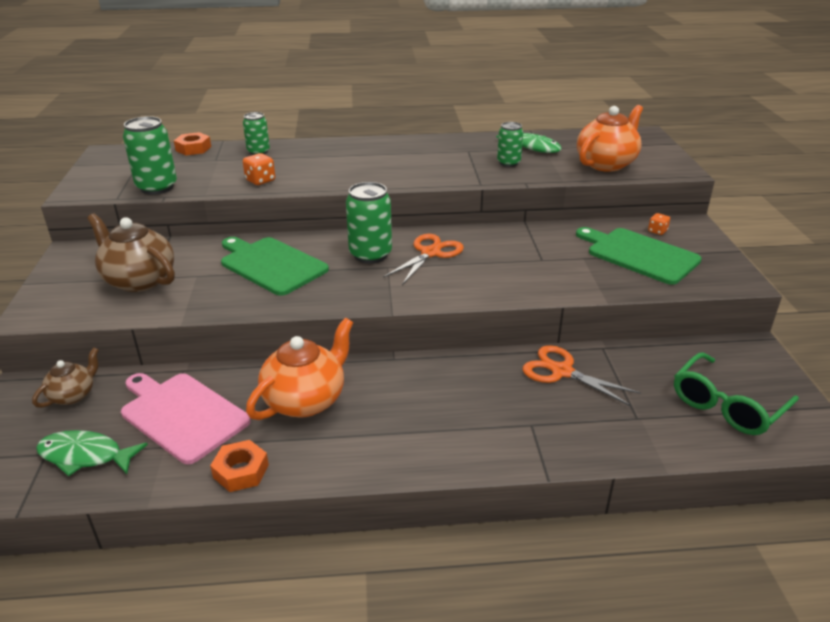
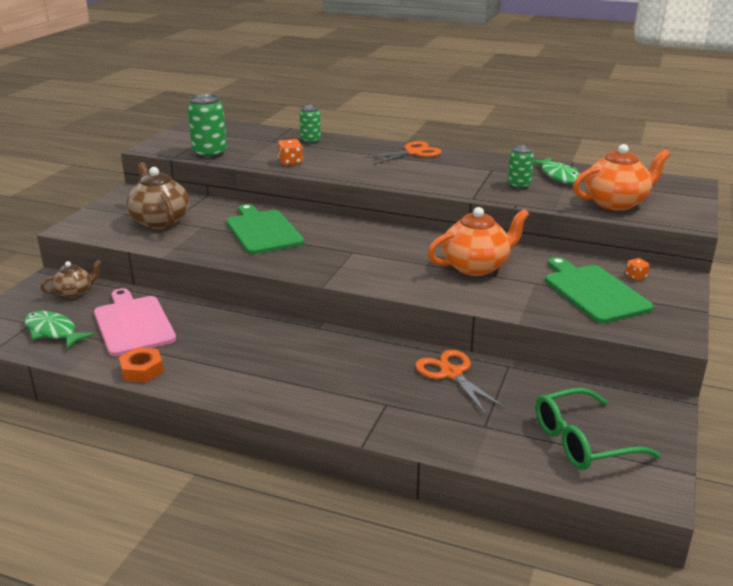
camera: 25 degrees right, 5 degrees down
orange nut [174,132,211,155] -> none
orange teapot [246,318,353,420] -> orange teapot moved to [427,207,529,276]
green can [346,182,392,263] -> none
orange scissors [383,234,464,285] -> orange scissors moved to [364,141,442,165]

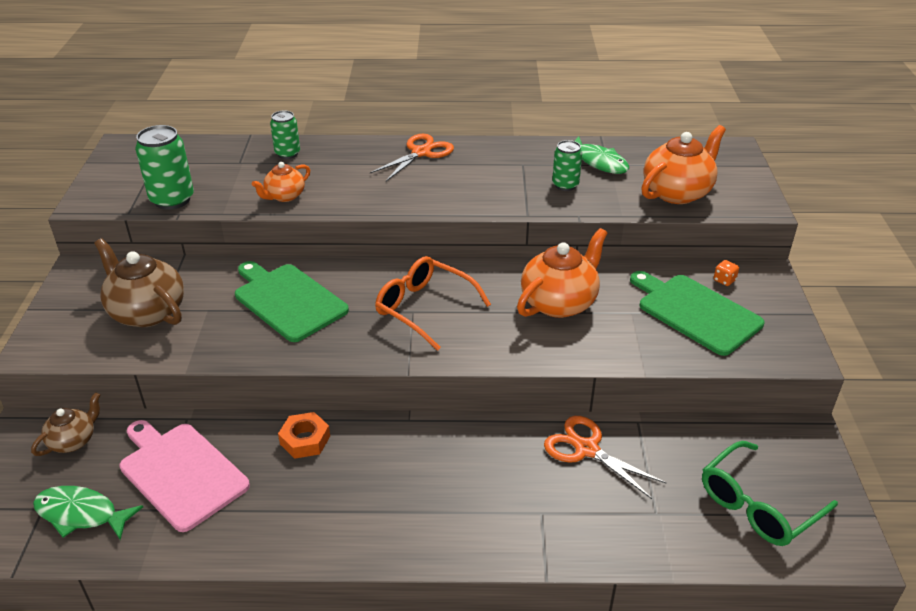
camera: 20 degrees left, 10 degrees up
orange nut [119,348,164,383] -> orange nut moved to [278,412,330,459]
orange dice [278,139,303,166] -> orange teapot [252,162,310,202]
none -> orange glasses [375,256,491,351]

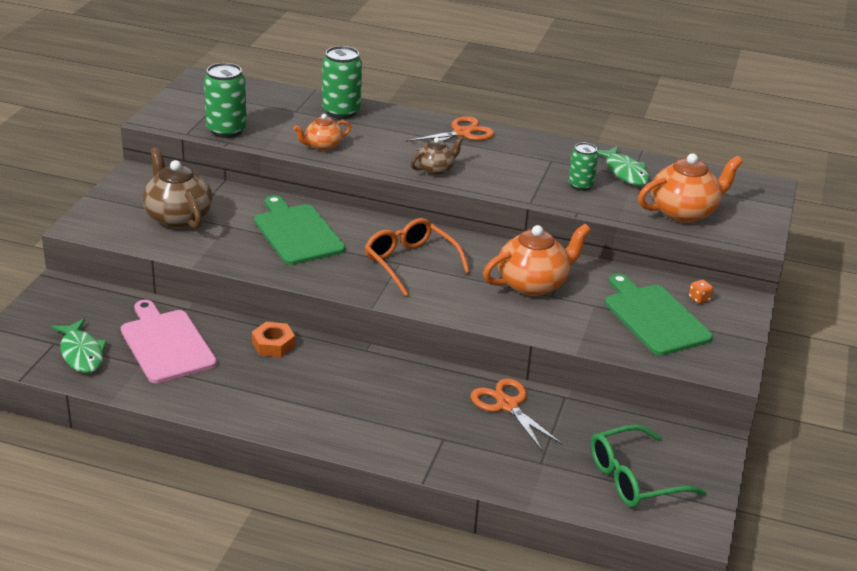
camera: 15 degrees right, 5 degrees down
brown teapot [31,392,100,456] -> brown teapot moved to [411,136,464,175]
green fish [33,486,143,540] -> green fish turned 150 degrees counterclockwise [51,319,107,373]
green can [270,110,300,159] -> green can [322,46,362,119], size x1.61

